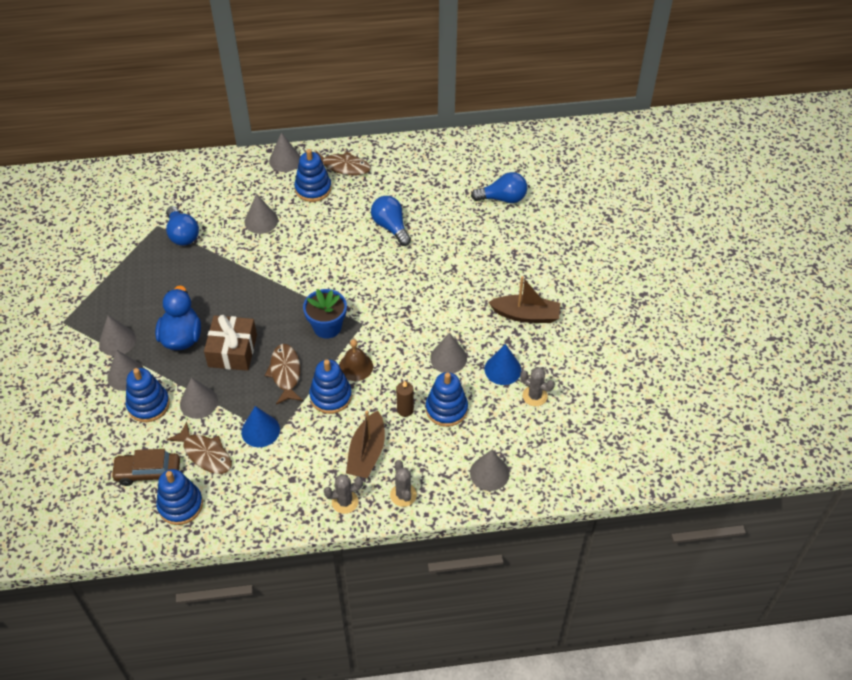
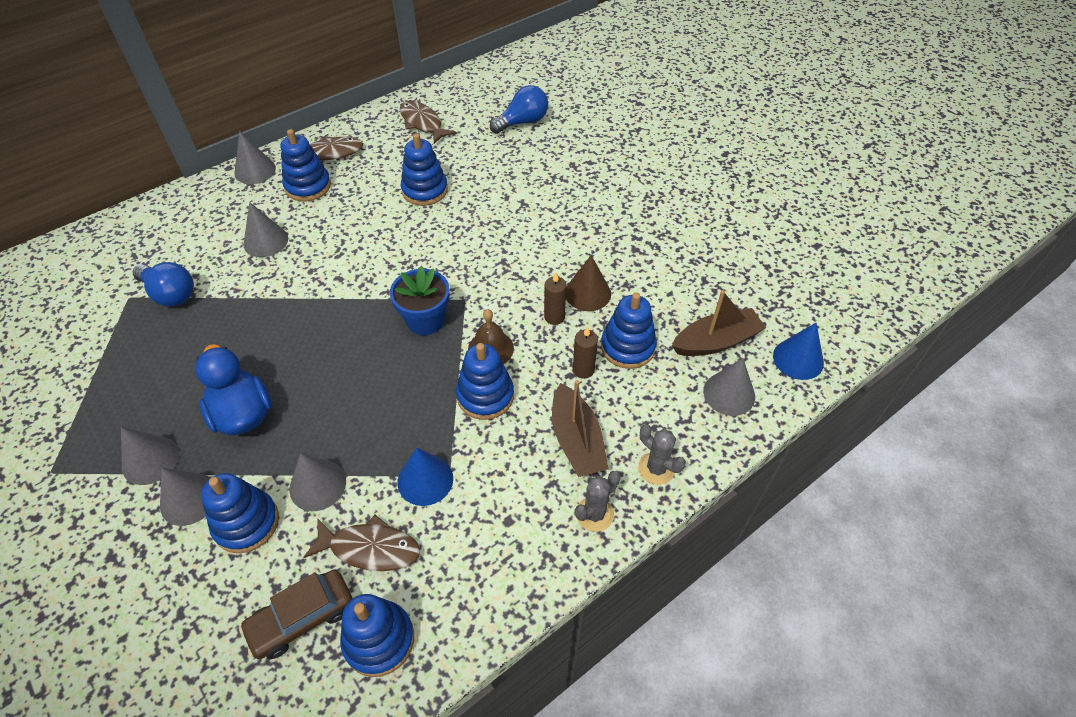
camera: 30 degrees left, 0 degrees up
brown gift [204,315,257,371] -> none
brown fish [265,344,303,404] -> brown fish moved to [400,100,456,144]
blue light bulb [371,196,411,246] -> blue stacking toy [401,133,448,206]
grey cone [430,332,467,373] -> brown cone [566,255,611,311]
blue cone [484,344,522,385] -> blue cone moved to [773,323,824,380]
brown boat [488,276,561,323] -> brown boat moved to [672,290,766,356]
grey cactus [520,367,555,406] -> none
none -> brown candle [544,273,567,325]

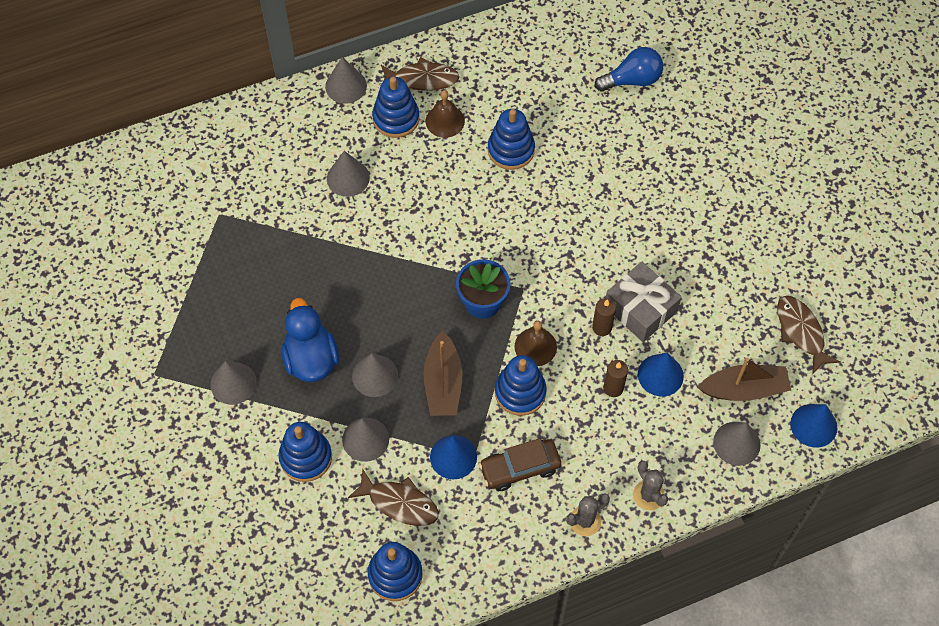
camera: 15 degrees right, 10 degrees up
blue light bulb [133,262,194,307] -> none
grey cone [160,468,211,526] -> grey cone moved to [352,353,398,397]
brown car [239,570,352,659] -> brown car moved to [479,438,561,491]
brown fish [400,100,456,144] -> brown fish moved to [777,296,841,375]
brown boat [552,380,609,477] -> brown boat moved to [423,331,463,416]
brown cone [566,255,611,311] -> grey gift [606,262,682,342]
blue stacking toy [601,292,657,369] -> blue cone [638,353,684,396]
none -> brown bell [426,90,465,138]

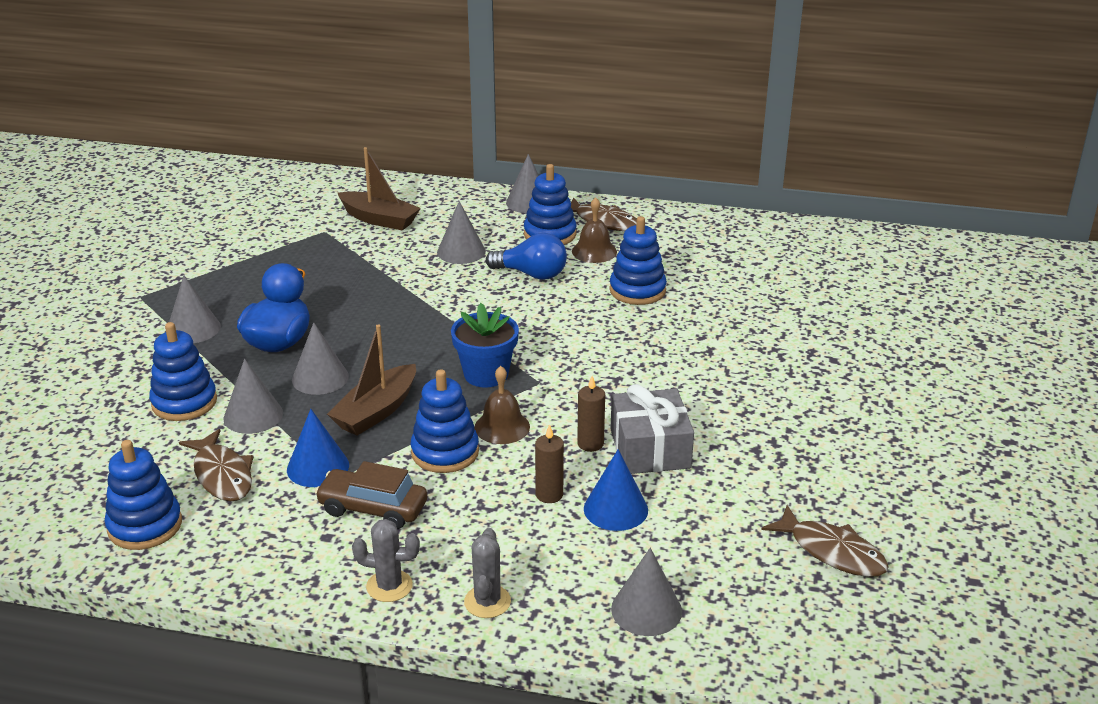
camera: 35 degrees right, 30 degrees down
blue light bulb [595,47,663,92] -> blue light bulb moved to [486,233,567,280]
brown boat [698,358,791,401] -> brown boat moved to [338,147,421,230]
brown fish [777,296,841,375] -> brown fish turned 120 degrees clockwise [762,505,889,577]
blue cone [790,404,837,448] -> none

